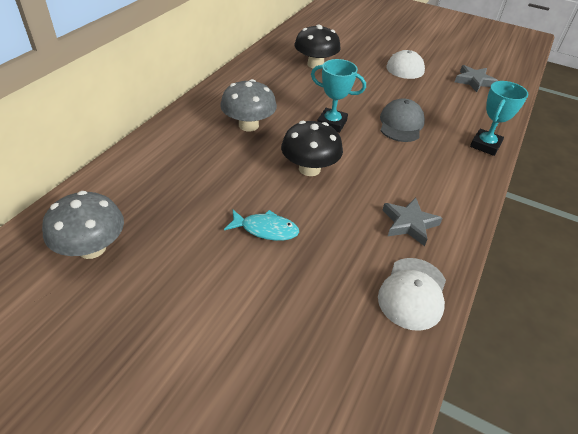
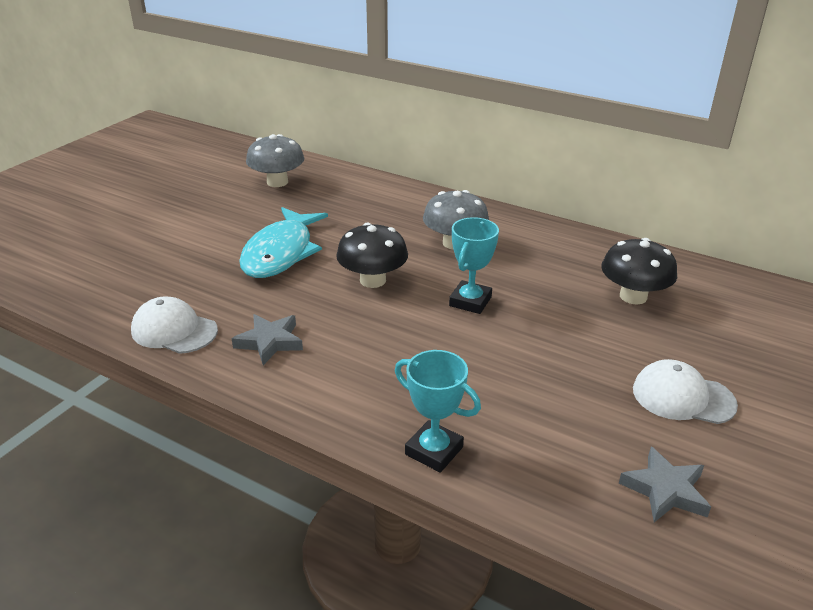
camera: 95 degrees right, 10 degrees down
turquoise fish [224,210,299,241] -> turquoise fish [239,207,328,278], size x1.90
grey cap [380,98,425,142] -> none

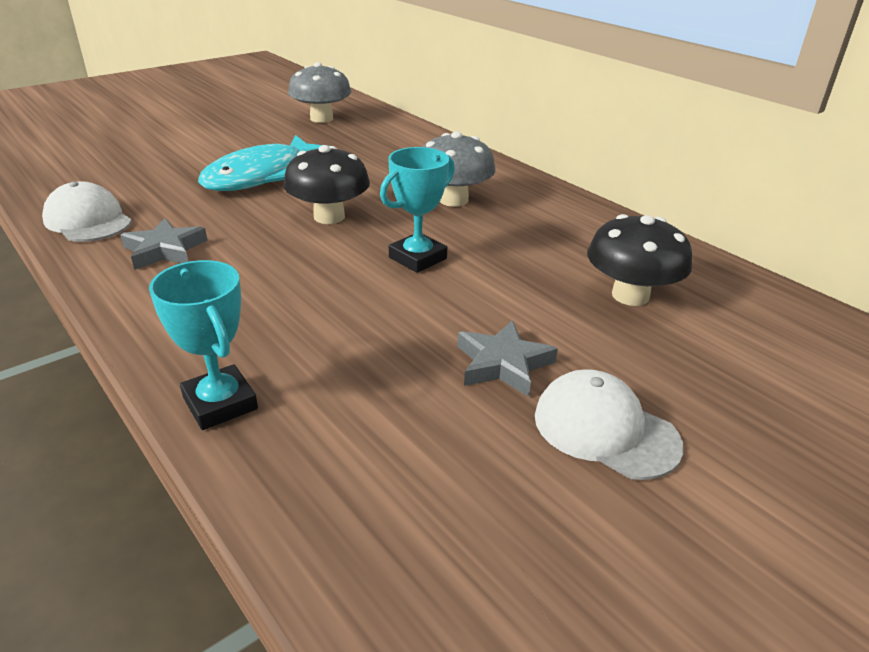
camera: 20 degrees right, 0 degrees up
grey star [619,447,711,522] -> grey star moved to [457,320,558,397]

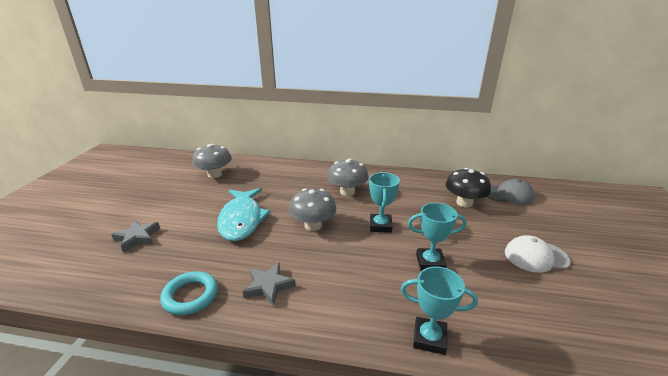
camera: 40 degrees left, 5 degrees down
white cap [42,181,132,242] -> turquoise ring [160,271,218,315]
black mushroom [283,145,370,224] -> grey mushroom [289,188,337,231]
grey star [457,320,558,397] -> grey star moved to [111,220,160,252]
none -> turquoise trophy [408,203,467,271]
none -> grey cap [487,179,535,205]

